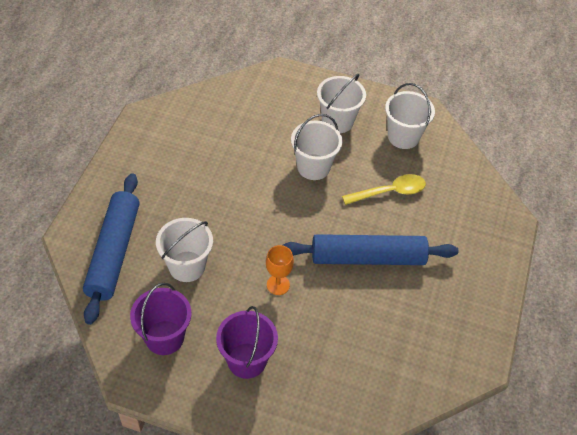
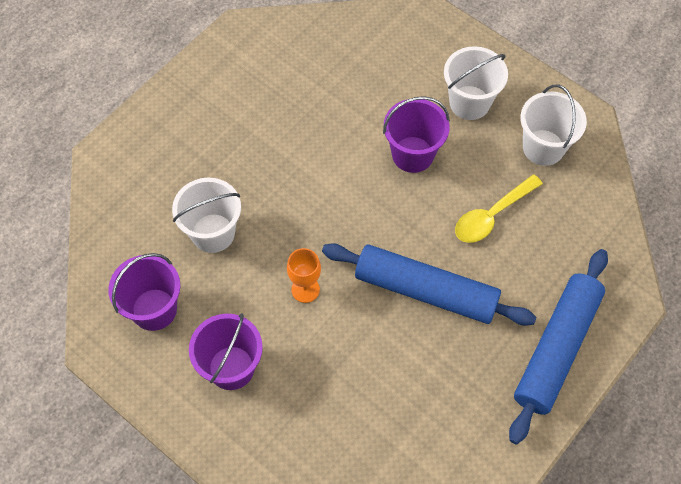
camera: 25 degrees right, 10 degrees up
blue rolling pin [83,173,139,325] -> blue rolling pin moved to [509,249,608,444]
white bucket [291,114,343,180] -> purple bucket [383,96,450,173]
yellow spoon [342,174,426,205] -> yellow spoon turned 135 degrees clockwise [455,174,543,243]

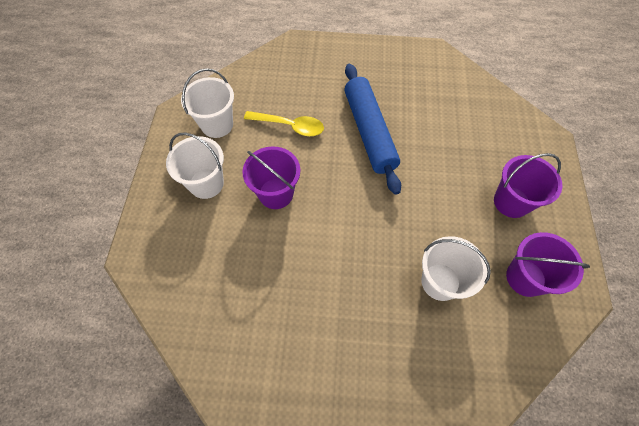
camera: 125 degrees left, 0 degrees up
orange goblet [287,248,321,303] -> none
blue rolling pin [509,249,608,444] -> none

